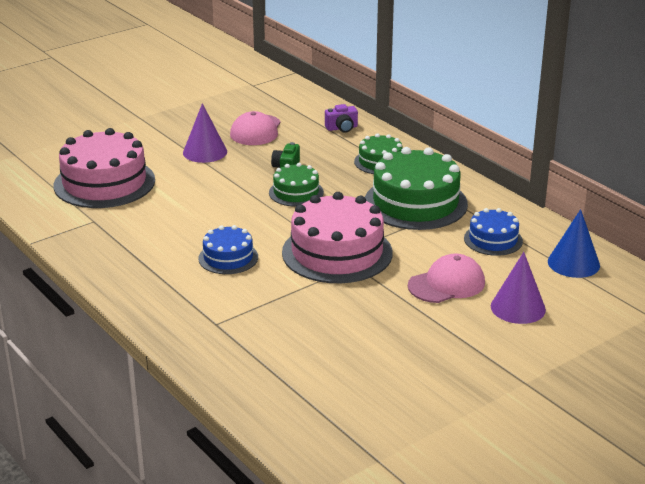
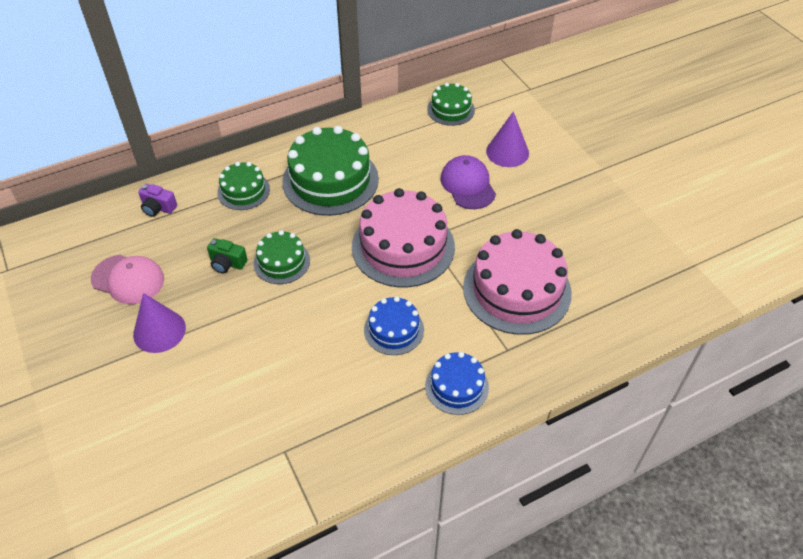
camera: 80 degrees left, 20 degrees up
pink cake [54,128,155,208] -> pink cake moved to [463,229,572,335]
purple camera [325,104,358,133] -> purple camera turned 120 degrees clockwise [138,184,177,217]
pink cap [408,254,485,303] -> purple cap [440,155,496,209]
blue cake [464,208,523,256] -> blue cake moved to [425,352,489,415]
blue cone [548,209,600,278] -> green cake [427,83,475,126]

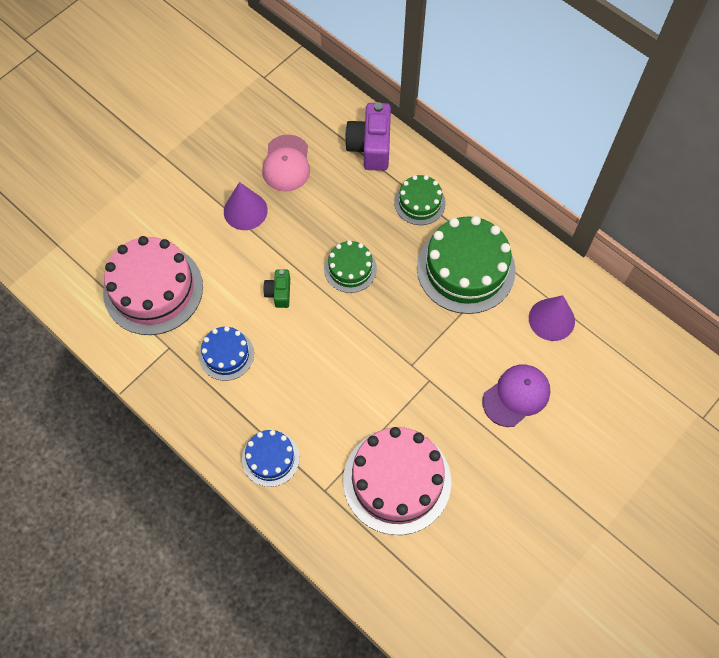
camera: 70 degrees right, 15 degrees up
purple camera [138,184,177,217] -> purple camera [345,102,391,171], size x1.85
green camera [207,238,248,274] -> green camera moved to [263,269,290,308]
pink cake [352,188,455,288] -> pink cake moved to [103,236,203,335]
blue cake [364,296,424,355] -> blue cake moved to [199,326,254,381]
green cake [427,83,475,126] -> none
purple cone [486,111,529,167] -> purple cone moved to [529,295,575,341]

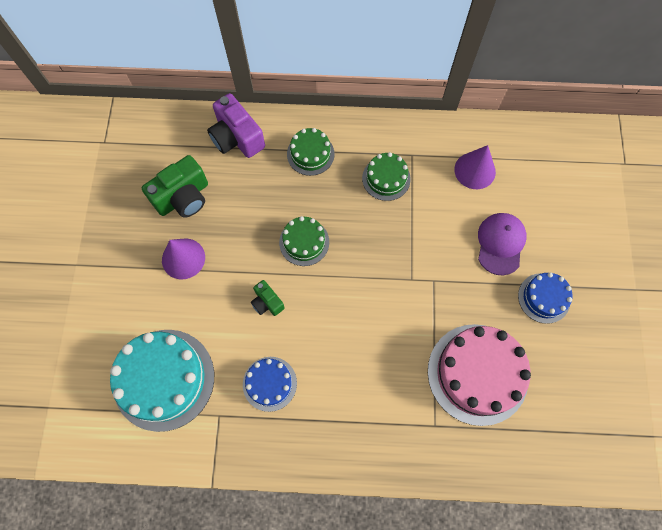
camera: 40 degrees left, 5 degrees up
pink cake [103,236,203,335] -> turquoise cake [110,330,214,432]
blue cake [242,430,300,487] -> blue cake moved to [518,272,572,324]
pink cap [262,134,310,192] -> green camera [142,155,208,218]
green cake [417,216,516,314] -> green cake [362,152,411,201], size x0.54

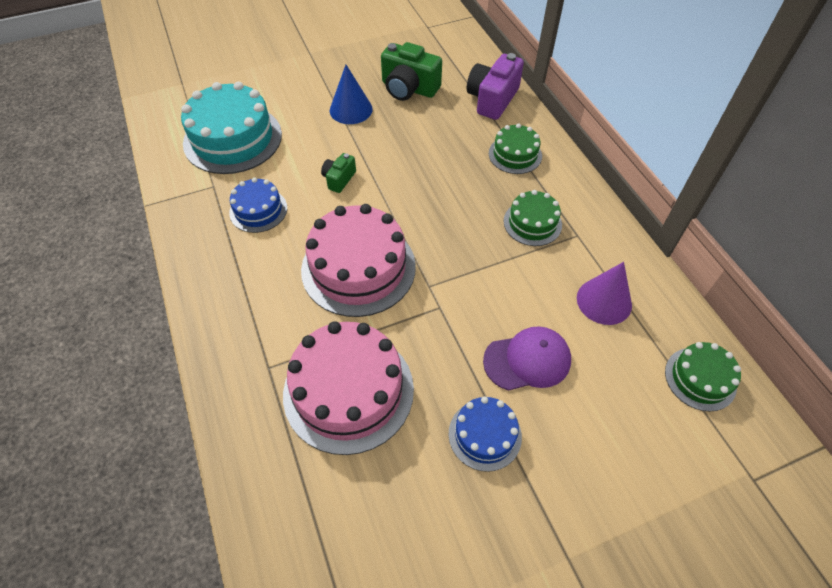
camera: 65 degrees right, 15 degrees down
purple cone [162,238,205,279] -> blue cone [330,65,373,124]
green cake [279,216,329,266] -> green cake moved to [665,342,741,412]
none -> pink cake [301,204,416,317]

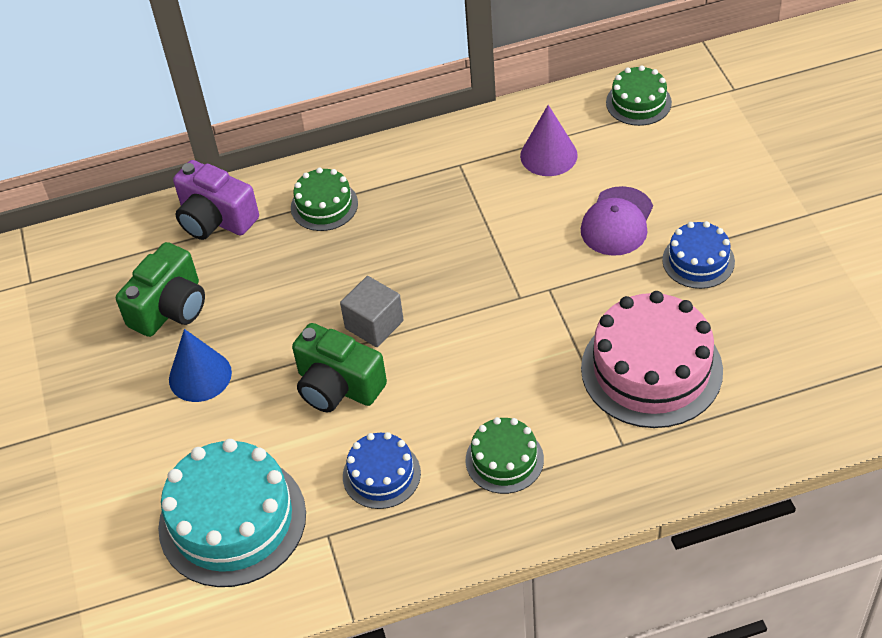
camera: 80 degrees left, 5 degrees down
pink cake [301,204,416,317] -> none
green camera [321,153,356,193] -> green camera [292,323,387,412], size x1.85
purple cap [483,326,571,391] -> purple cap turned 150 degrees counterclockwise [581,186,653,256]
green cake [504,190,562,246] -> green cake moved to [466,417,544,494]
none -> grey cube [340,276,404,347]

